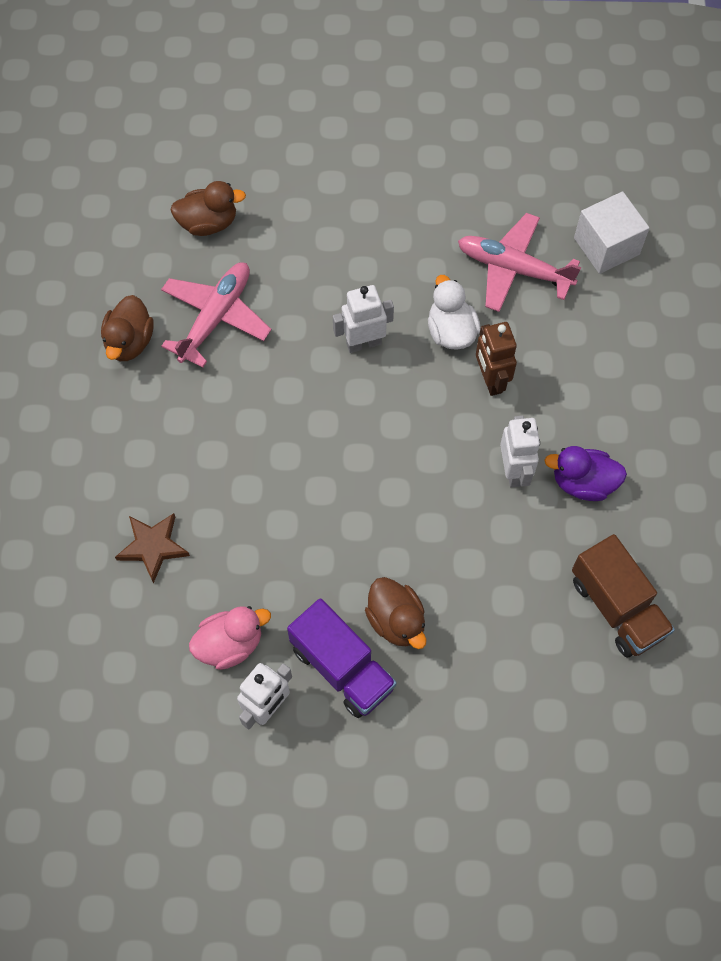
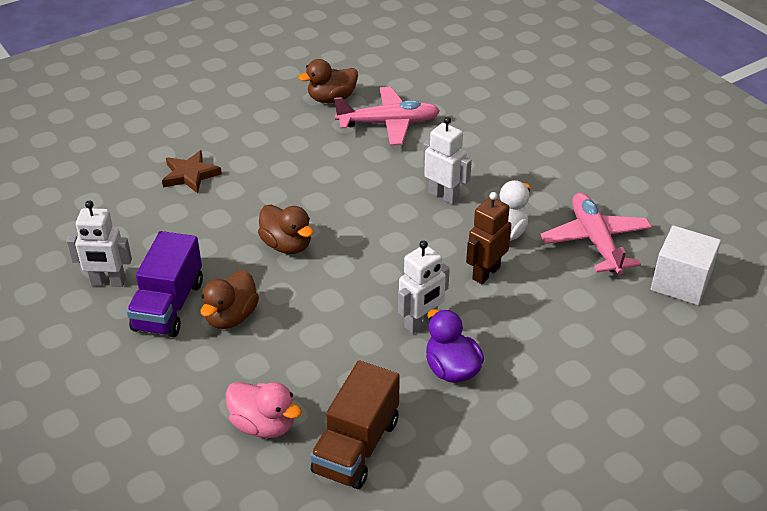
camera: 55 degrees right, 25 degrees down
brown duck [170,181,246,236] -> brown duck moved to [258,205,313,254]
pink duck [189,606,271,670] -> pink duck moved to [225,382,302,438]

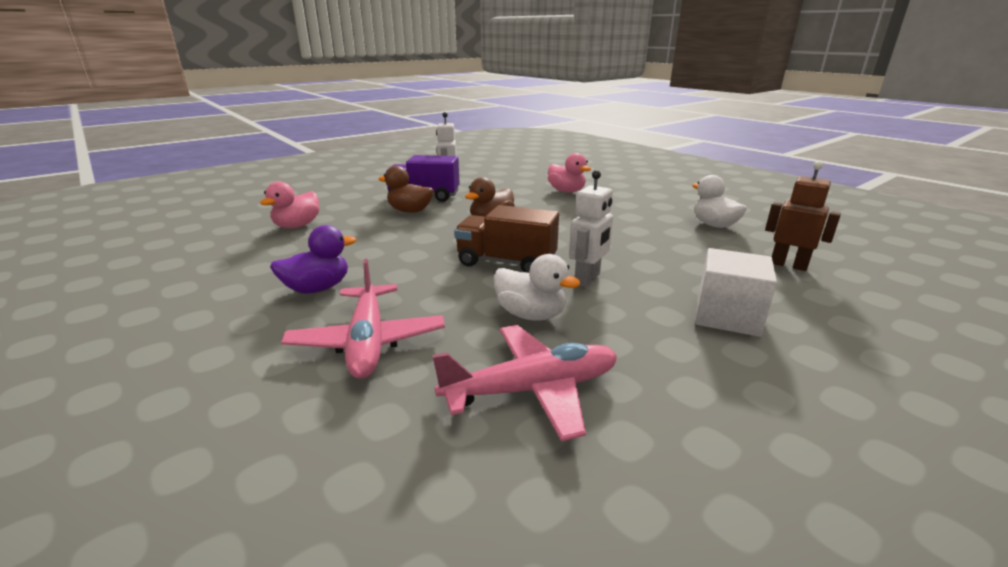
camera: 85 degrees right, 15 degrees down
brown star [162,150,222,194] -> pink duck [548,153,591,192]
brown duck [298,59,358,103] -> white duck [692,175,747,228]
brown truck [310,361,400,489] -> brown truck moved to [455,205,559,273]
pink plane [334,87,440,146] -> pink plane moved to [281,259,445,379]
white robot [398,240,450,334] -> none
brown robot [466,192,511,284] -> brown robot moved to [765,161,841,271]
white cube [651,225,721,305] -> white cube moved to [695,248,777,337]

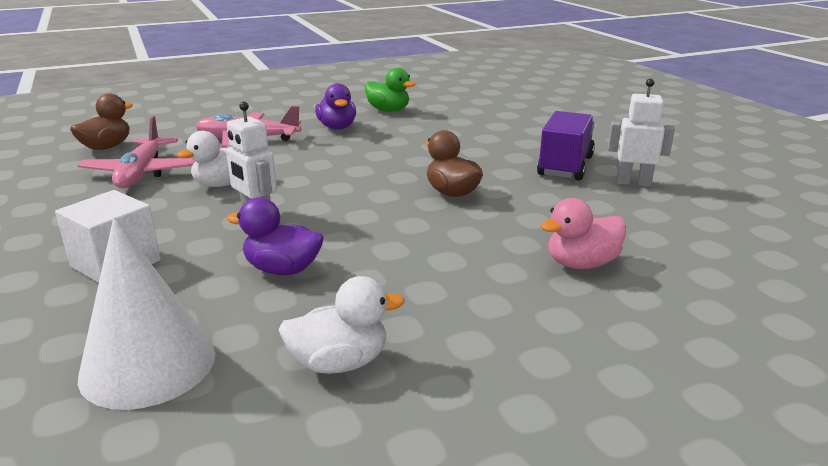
camera: 105 degrees right, 0 degrees up
pink duck [260,181,319,228] -> none
brown duck [379,166,434,213] -> brown duck moved to [70,94,133,150]
brown truck [455,205,559,273] -> none
brown robot [765,161,841,271] -> white cone [78,216,215,410]
none -> purple duck [227,197,324,275]
none -> green duck [365,68,415,112]

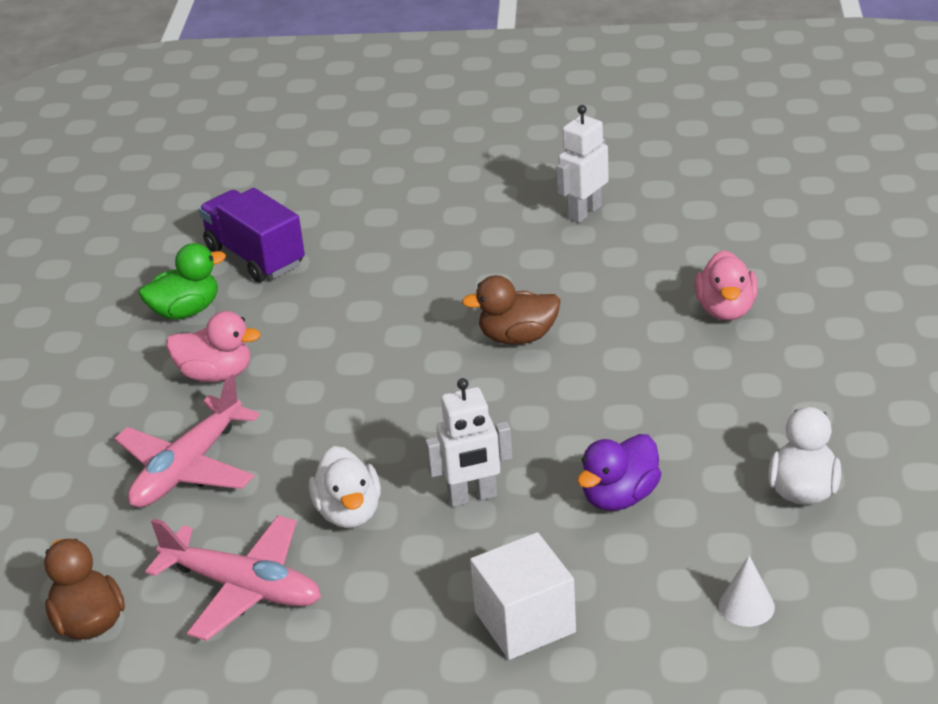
camera: 60 degrees left, 10 degrees up
white cone [78,216,215,410] -> white cone [719,556,775,627], size x0.45
purple duck [315,83,356,129] -> pink duck [166,311,261,382]
purple truck [537,111,595,181] -> purple truck moved to [199,188,305,282]

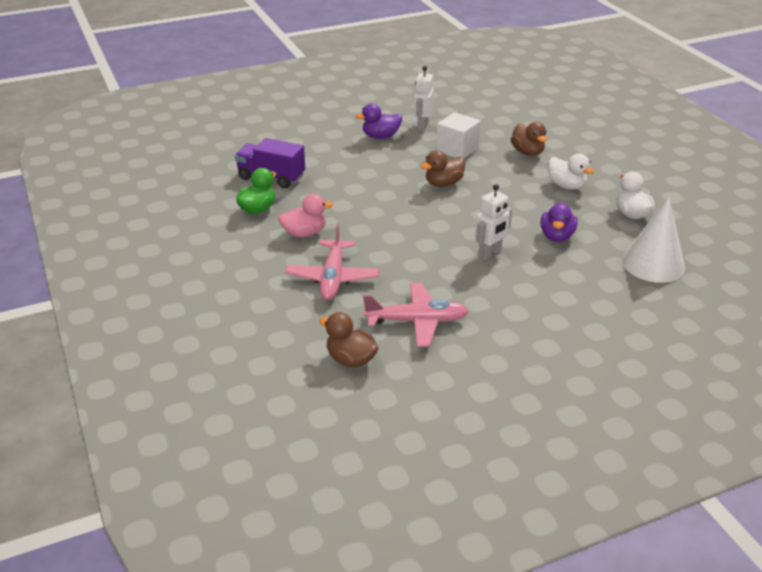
camera: 30 degrees left, 0 degrees up
white duck [309,446,381,528] -> white duck moved to [548,154,595,190]
white cube [470,532,576,660] -> white cube moved to [436,112,481,159]
pink duck [695,250,758,321] -> brown duck [511,122,547,156]
white cone [719,556,775,627] -> white cone [622,197,685,283], size x2.25
none -> purple duck [355,104,402,139]

